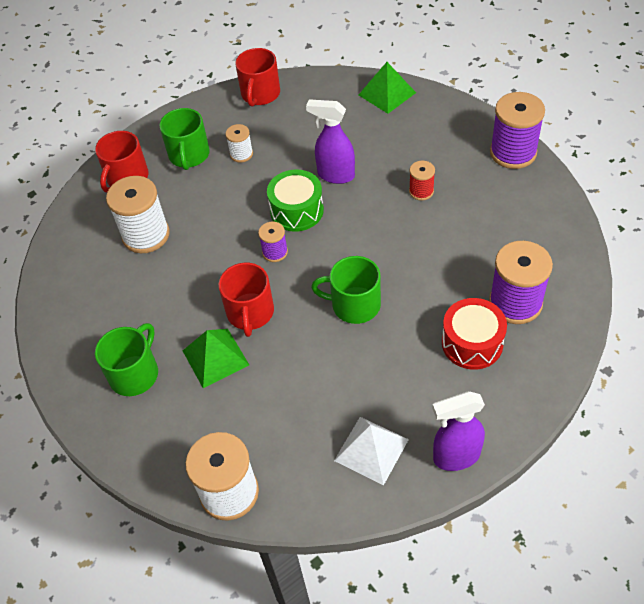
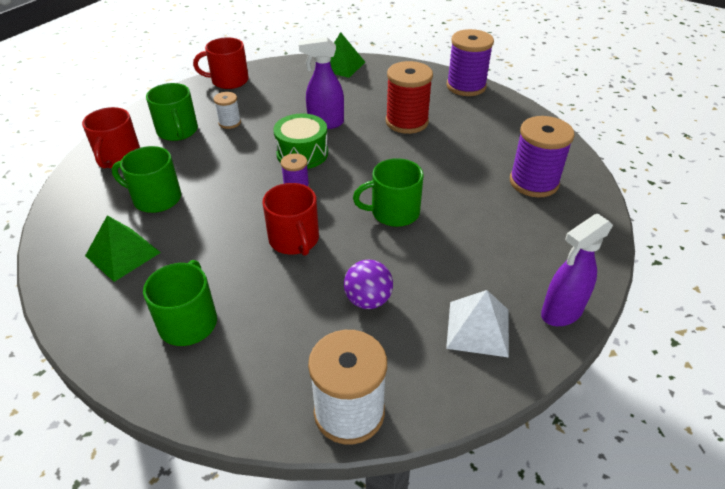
camera: 25 degrees left, 10 degrees down
white spool [106,176,170,253] -> green mug [112,146,181,213]
green pyramid [183,329,249,388] -> green pyramid moved to [85,215,161,282]
red mug [235,48,280,107] -> red mug turned 90 degrees clockwise [193,37,249,89]
red spool [409,161,435,200] -> red spool [386,61,433,134], size x1.92
red drum [442,298,507,369] -> none
none -> purple ball [344,259,393,309]

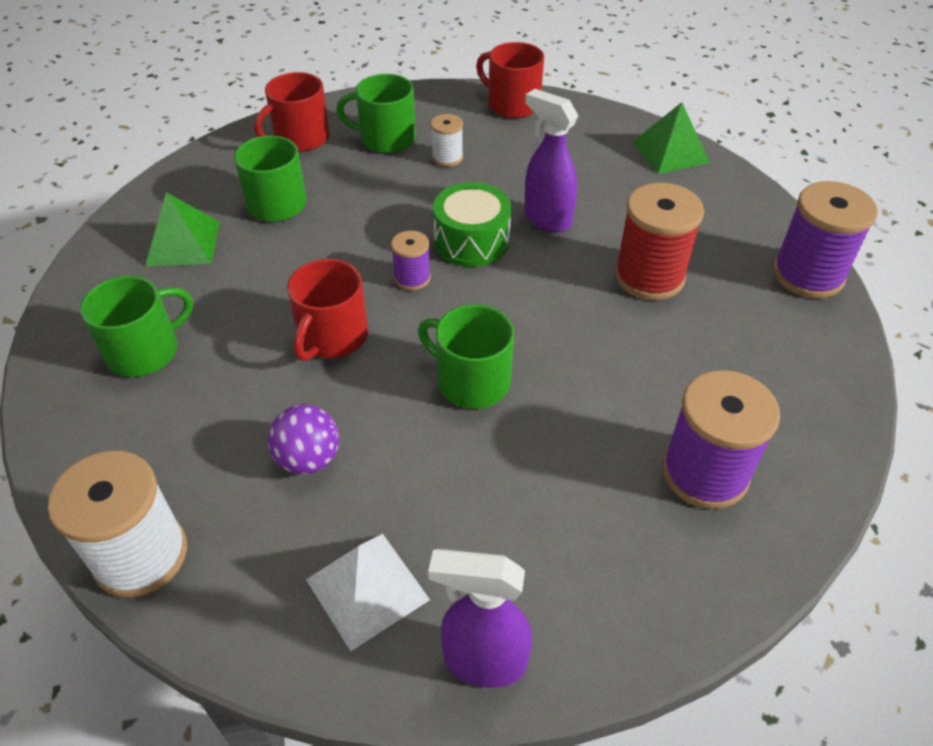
camera: 45 degrees right, 5 degrees up
green mug [146,83,198,141] -> green mug turned 75 degrees clockwise [336,74,416,153]

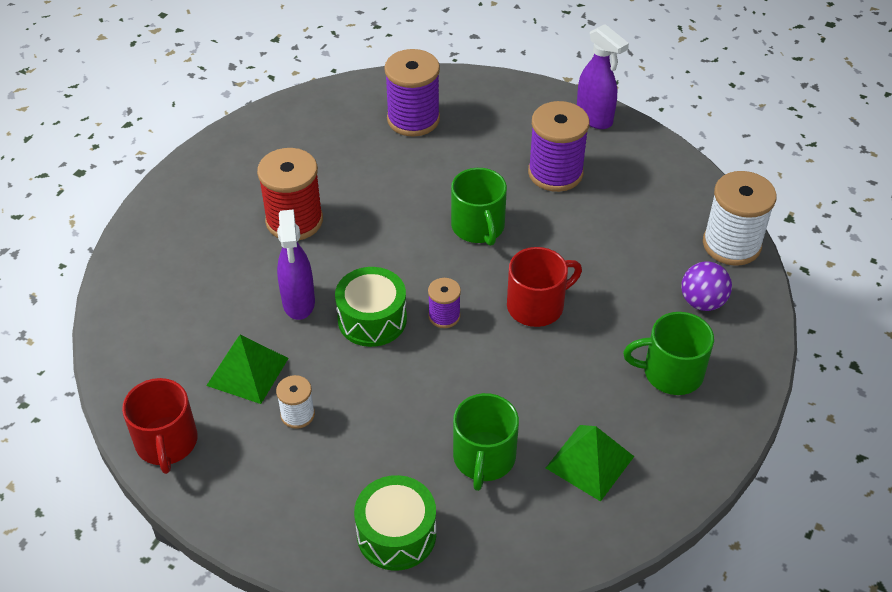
camera: 140 degrees left, 0 degrees up
red mug [254,72,330,152] -> green drum [354,475,436,571]
purple ball [268,404,339,474] -> purple ball moved to [681,261,732,311]
white pyramid [306,534,430,651] -> none
green mug [336,74,416,153] -> none
green pyramid [633,102,710,174] -> green pyramid moved to [206,335,289,404]
purple spool [773,181,878,299] -> purple spool moved to [528,101,589,192]

